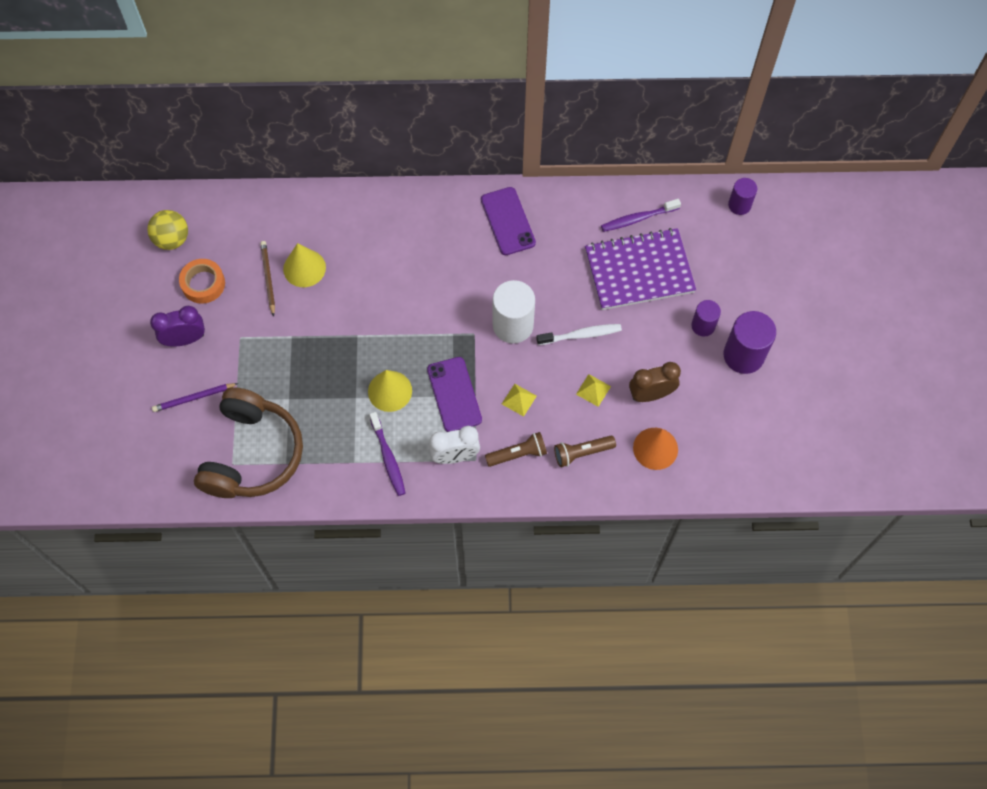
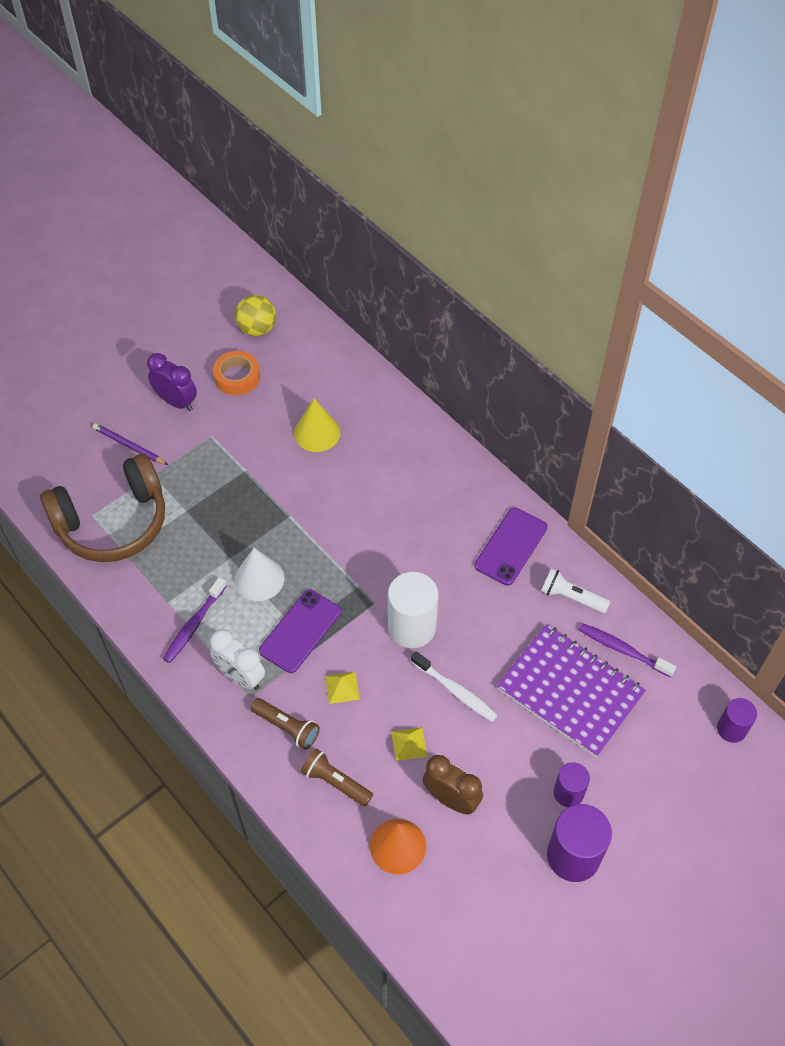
camera: 50 degrees right, 10 degrees down
brown pencil [260,241,275,317] -> none
yellow cone [368,370,412,412] -> white cone [234,548,285,601]
none -> white flashlight [541,568,611,613]

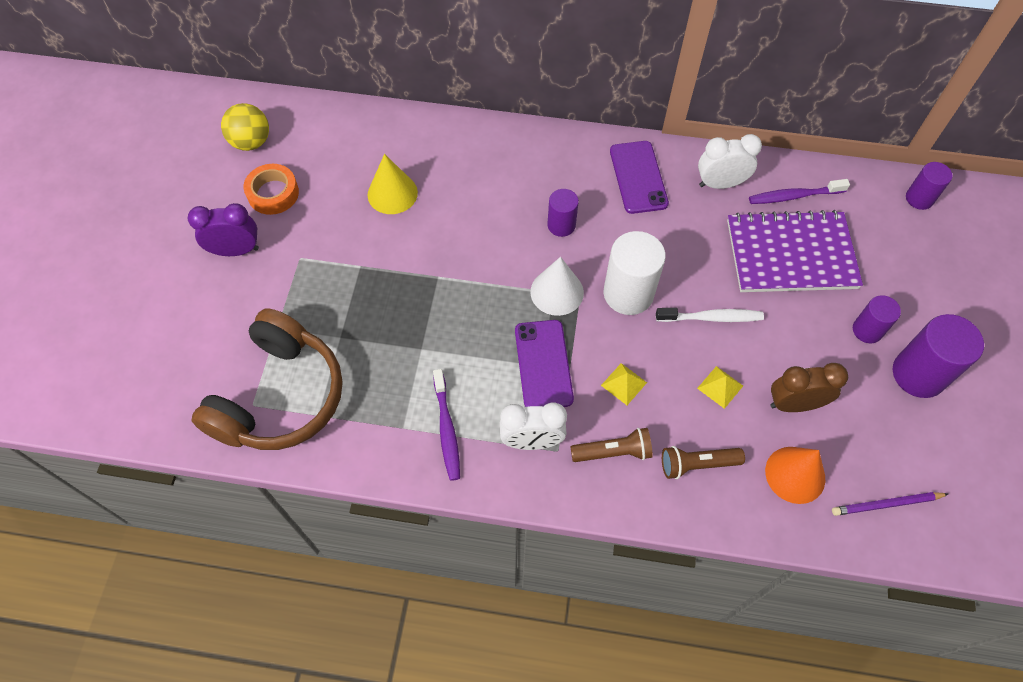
camera: 40 degrees left, 5 degrees up
purple pencil [93,423,168,465] -> purple pencil moved to [832,492,948,516]
white cone [234,548,285,601] -> white cone moved to [530,257,584,316]
white flashlight [541,568,611,613] -> white clock [698,134,762,189]
none -> purple cylinder [547,189,579,237]

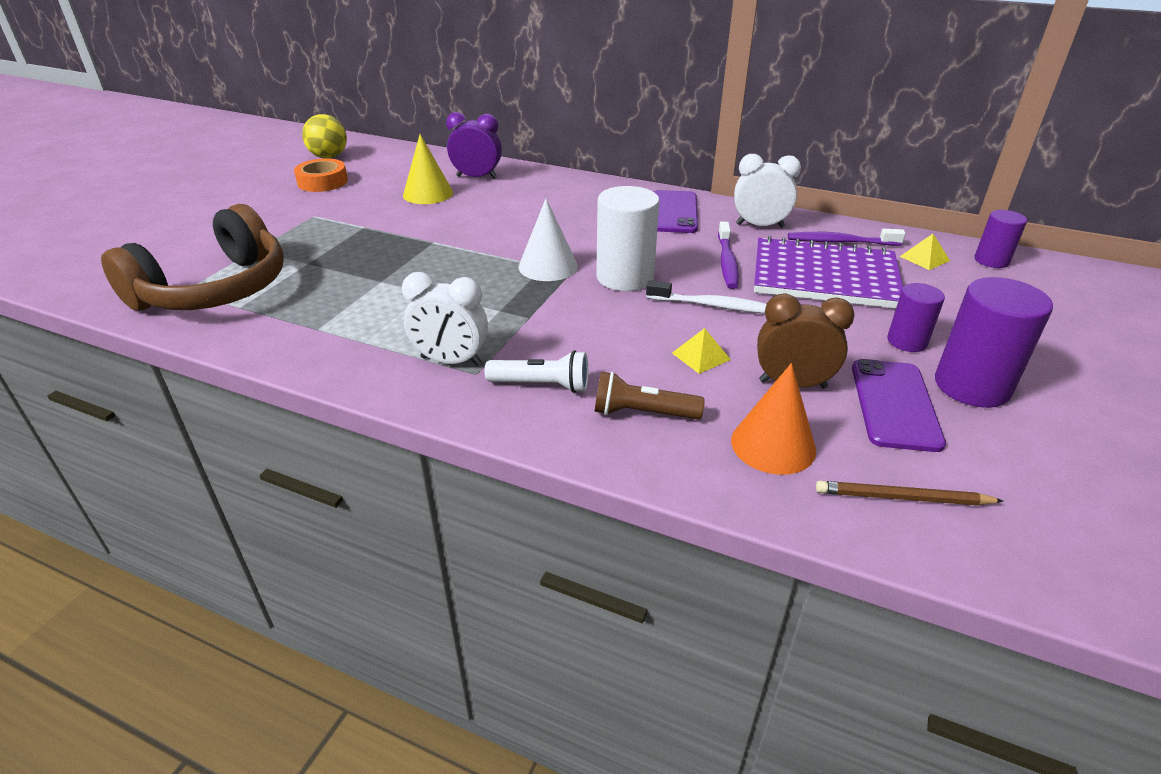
camera: 15 degrees right, 25 degrees down
purple clock [188,203,259,256] -> purple clock moved to [446,112,502,179]
purple toothbrush [433,369,460,481] -> purple toothbrush moved to [718,222,739,289]
purple phone [515,320,574,407] -> purple phone moved to [852,359,946,452]
purple cylinder [547,189,579,237] -> none
brown flashlight [570,428,653,462] -> white flashlight [484,350,588,393]
yellow pyramid [601,363,647,405] -> yellow pyramid moved to [900,234,950,270]
purple pencil [832,492,948,516] -> brown pencil [816,481,1003,506]

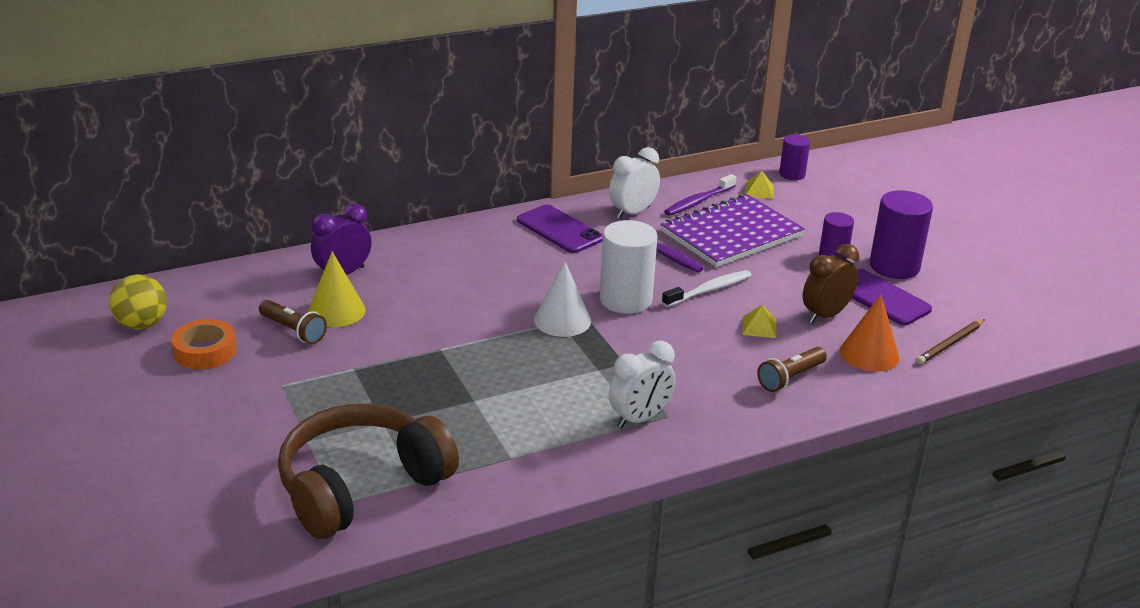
camera: 50 degrees left, 5 degrees down
brown headphones [101,204,284,311] -> brown headphones turned 120 degrees counterclockwise [278,404,459,539]
white flashlight [484,350,588,393] -> none
none -> brown flashlight [259,300,327,344]

